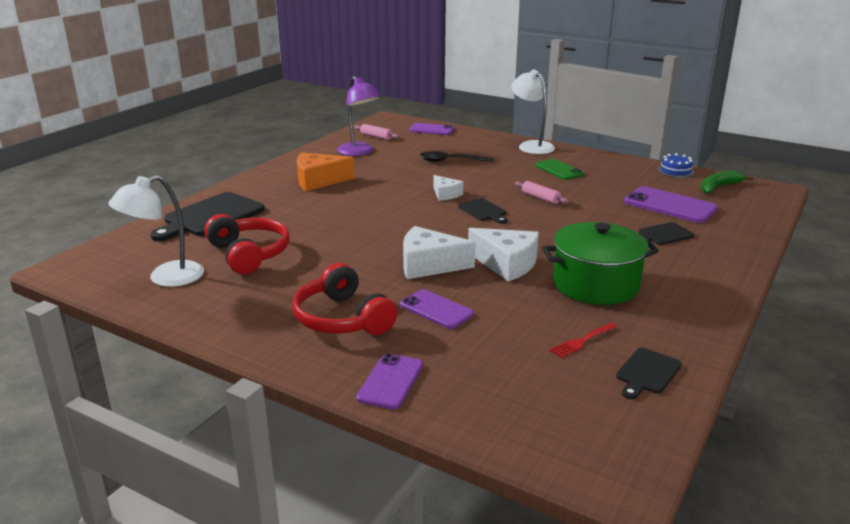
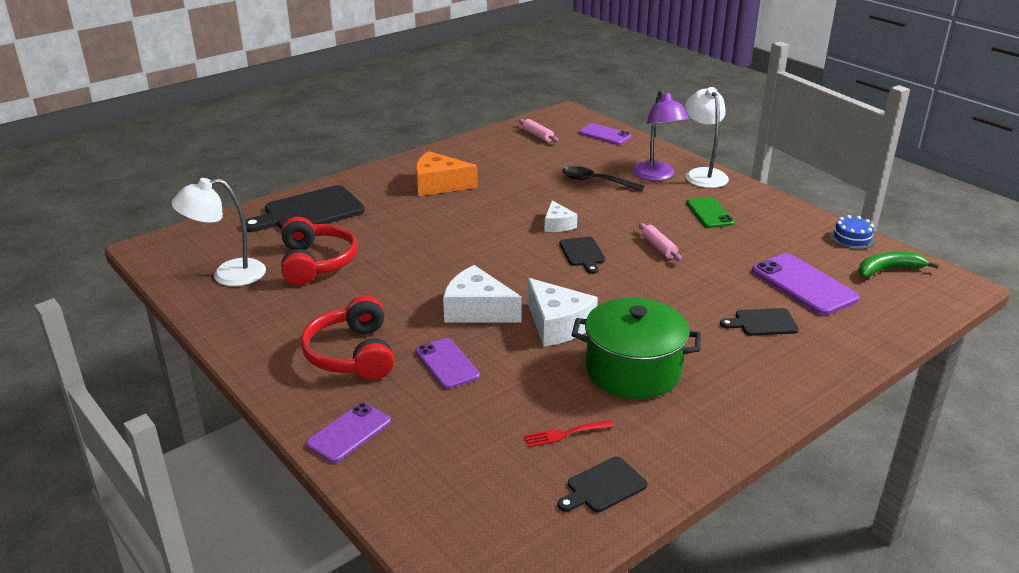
camera: 20 degrees right, 5 degrees up
purple lamp [337,76,381,156] -> purple lamp moved to [632,90,689,181]

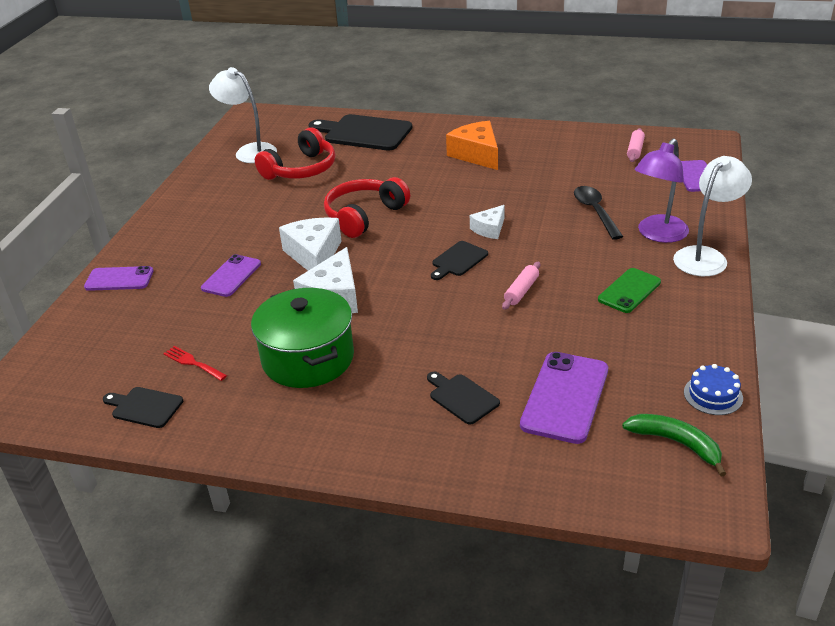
camera: 55 degrees right, 5 degrees up
red headphones [301,295,394,380] -> red headphones moved to [324,177,410,238]

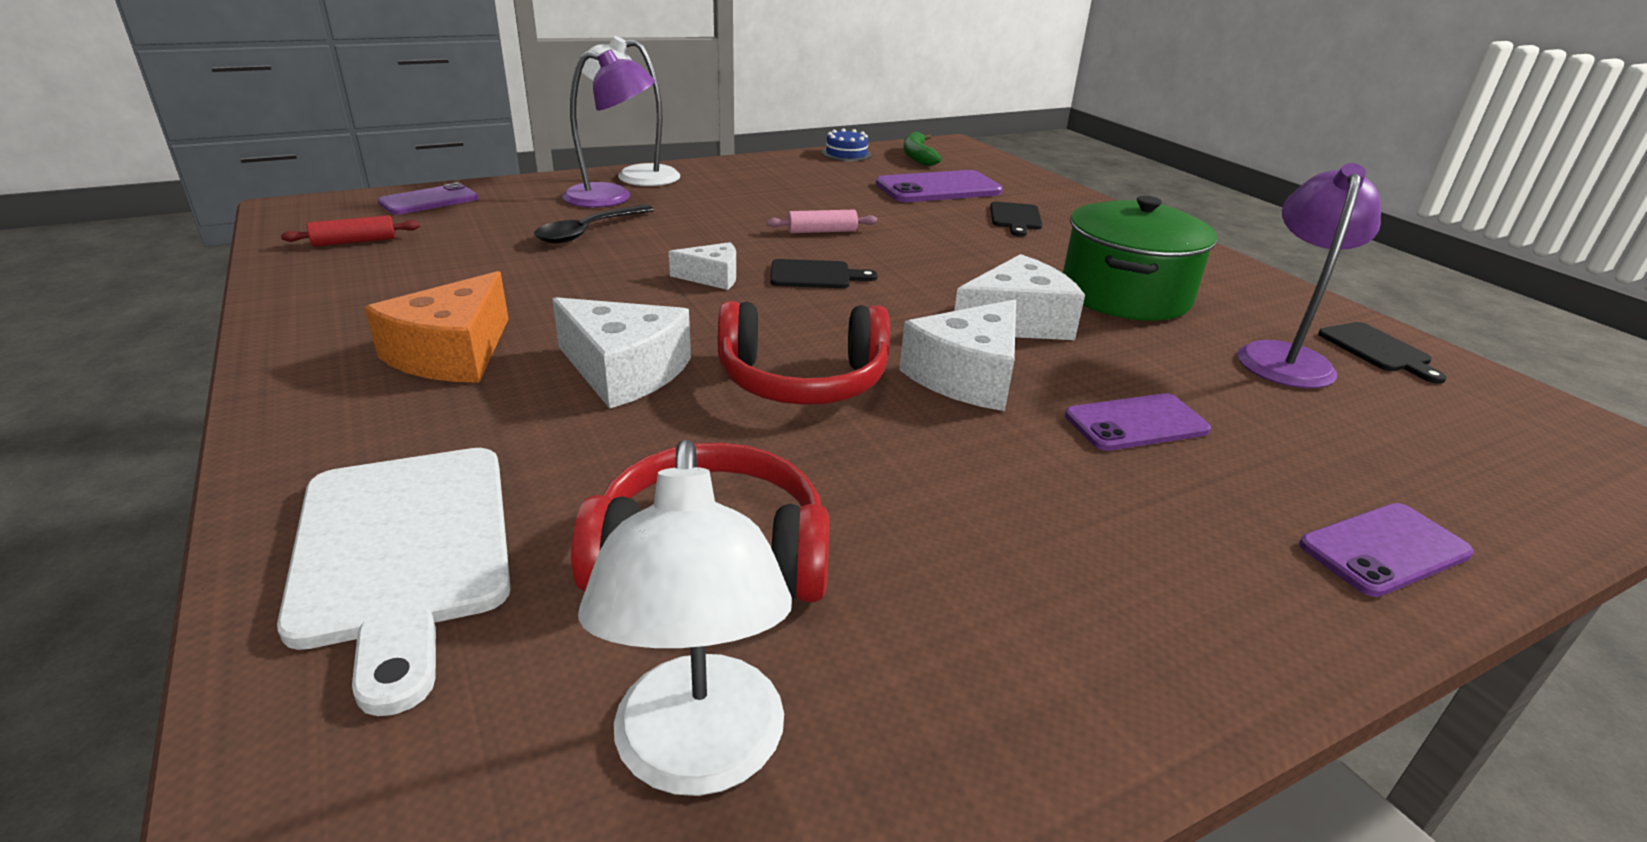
camera: 135 degrees left, 5 degrees down
purple phone [84,266,154,291] -> purple phone turned 75 degrees counterclockwise [1299,503,1474,597]
red fork [163,346,227,381] -> purple lamp [1237,163,1381,388]
black cutting board [308,114,412,151] -> white cutting board [277,448,511,716]
green phone [598,268,661,313] -> none
pink rolling pin [627,128,645,162] -> red rolling pin [281,215,420,247]
none -> white cheese [552,297,691,409]

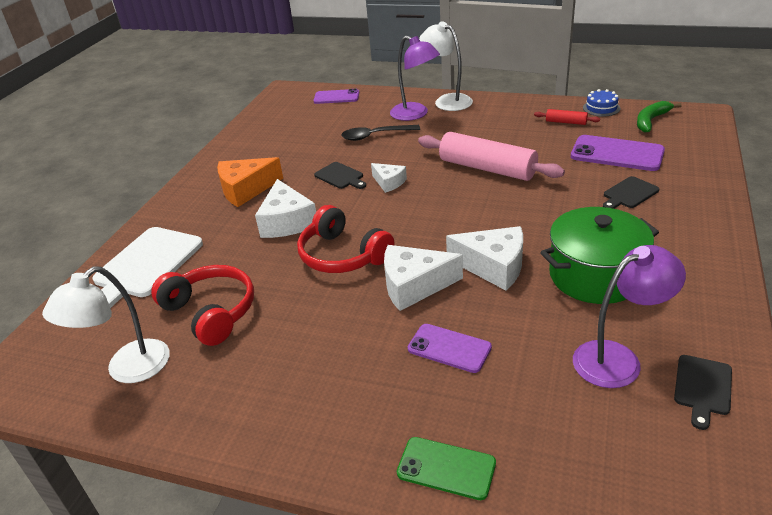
camera: 50 degrees right, 5 degrees up
red rolling pin [281,215,420,247] -> red rolling pin moved to [534,109,600,125]
pink rolling pin [767,210,877,233] -> pink rolling pin [418,132,565,181], size x2.22
black cutting board [770,259,878,288] -> black cutting board moved to [314,162,366,189]
purple phone [1299,503,1474,597] -> green phone [397,437,496,500]

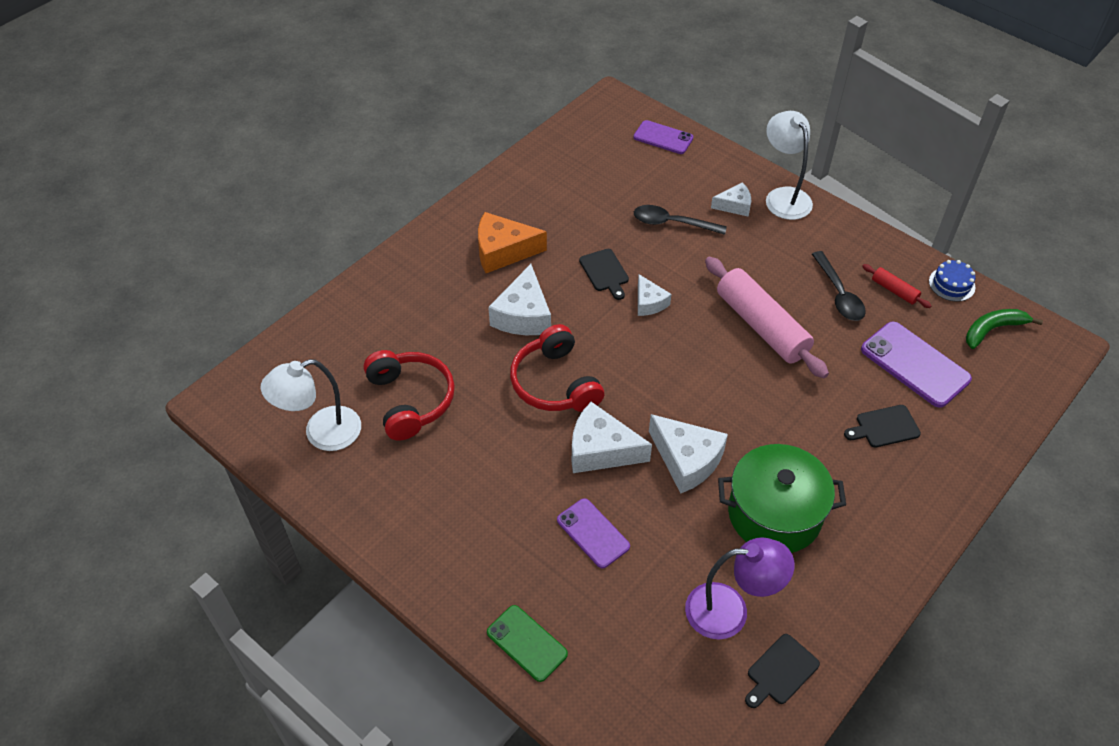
camera: 20 degrees right, 15 degrees up
white cutting board [92,227,203,308] -> none
purple lamp [390,36,440,121] -> white cheese [711,182,751,217]
none -> black spoon [812,251,866,321]

